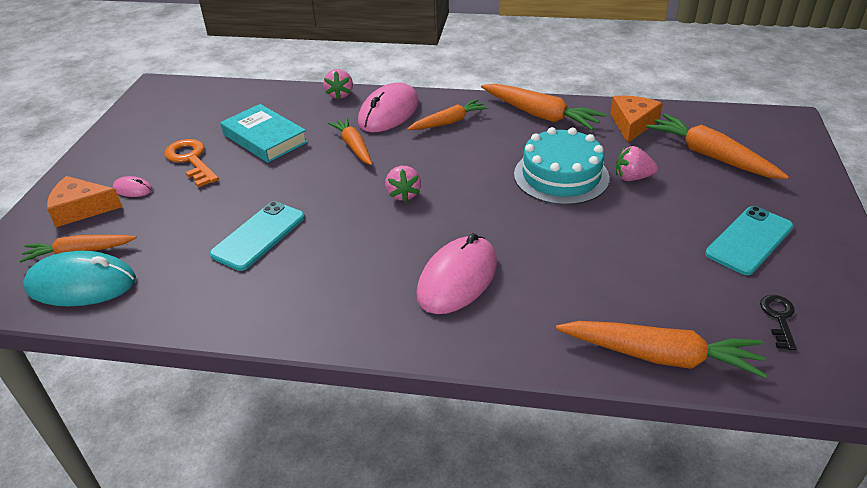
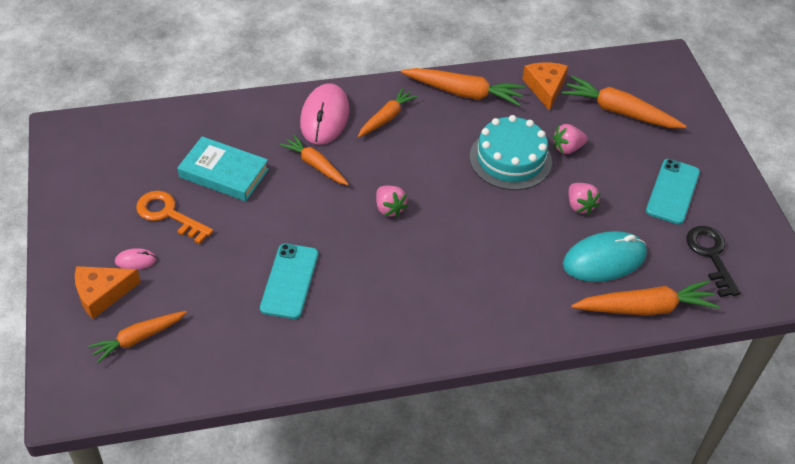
camera: 25 degrees left, 10 degrees up
turquoise mouse [23,251,136,307] -> turquoise mouse moved to [563,231,647,282]
pink strawberry [323,69,353,100] -> pink strawberry moved to [569,183,600,215]
pink mouse [416,233,497,314] -> none
black key [760,295,796,350] -> black key [686,226,741,297], size x1.63

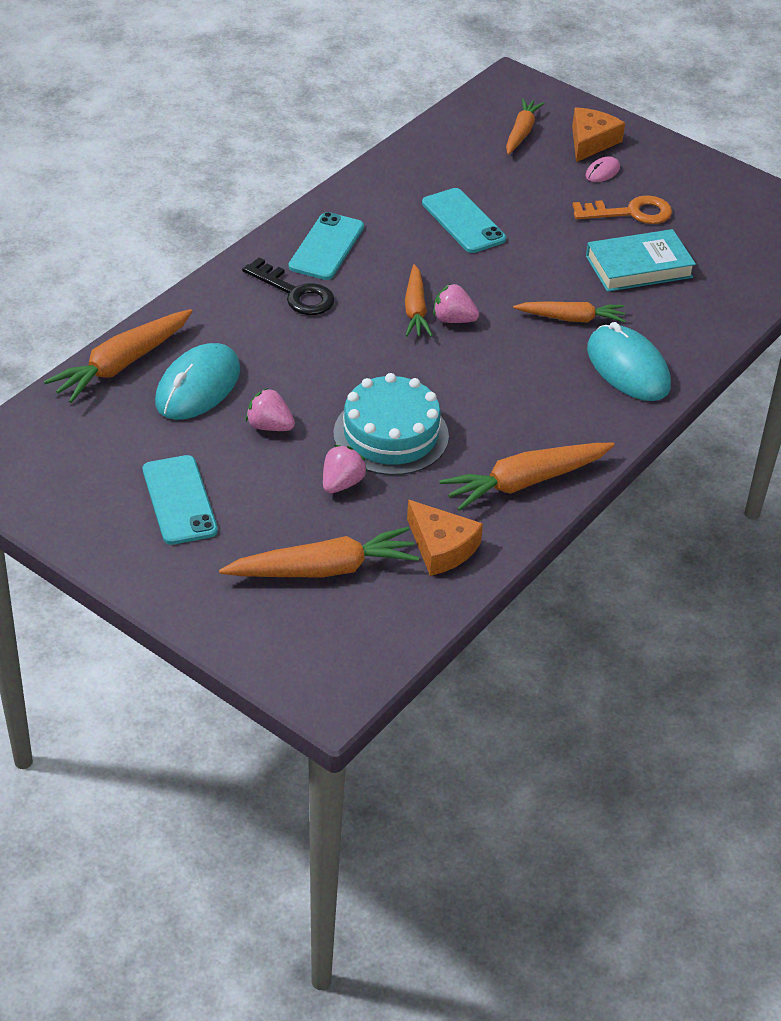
camera: 140 degrees right, 5 degrees down
pink mouse [300,83,349,145] -> turquoise mouse [587,322,671,401]
orange carrot [358,87,418,138] -> orange carrot moved to [405,264,433,337]
black key [686,226,741,297] -> black key moved to [242,257,335,315]
none -> turquoise phone [289,212,364,280]

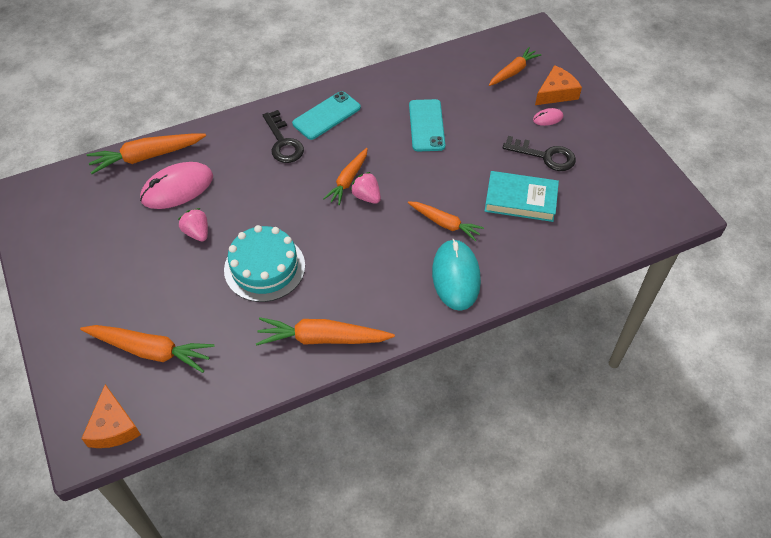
camera: 30 degrees right, 10 degrees up
turquoise phone [143,455,218,545] -> none
turquoise mouse [155,343,240,420] -> pink mouse [140,162,213,209]
pink strawberry [323,445,367,493] -> none
orange cheese [407,500,483,576] -> orange cheese moved to [81,384,141,448]
orange key [572,195,672,224] -> black key [503,136,576,171]

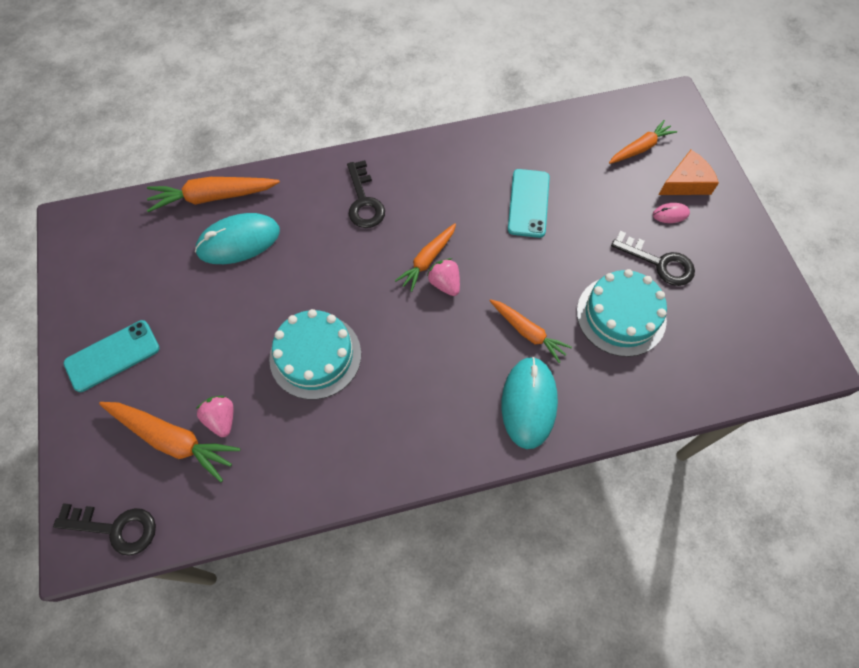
camera: 10 degrees right, 10 degrees up
orange cheese [81,384,141,448] -> black key [53,503,156,556]
pink mouse [140,162,213,209] -> turquoise mouse [195,213,280,264]
pink strawberry [178,208,208,241] -> pink strawberry moved to [196,396,233,437]
orange carrot [256,317,395,346] -> none
turquoise phone [292,91,361,140] -> turquoise phone moved to [63,320,159,392]
turquoise book [485,171,559,222] -> turquoise cake [577,269,667,357]

